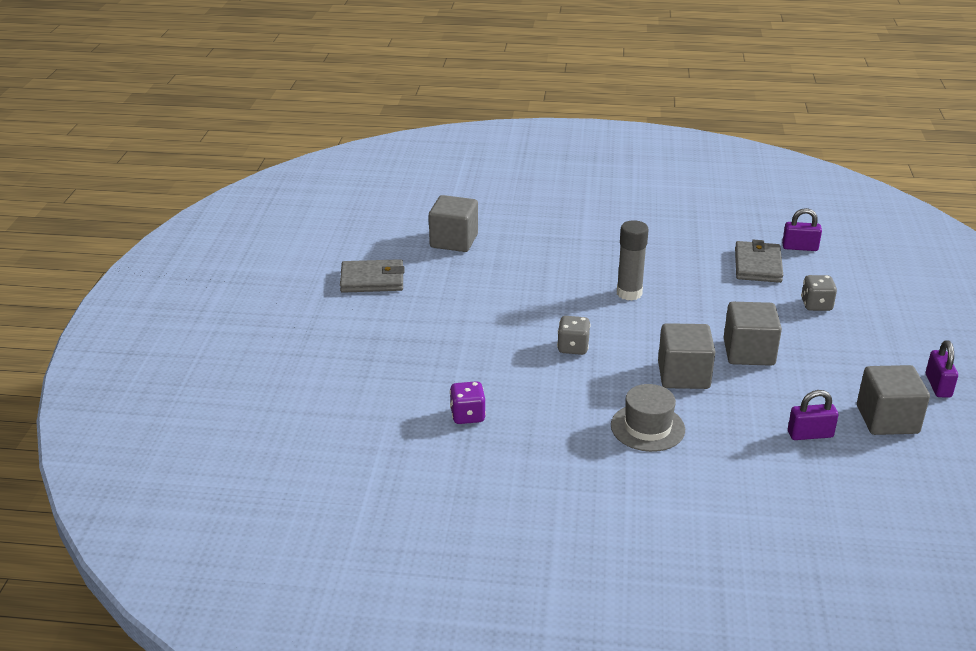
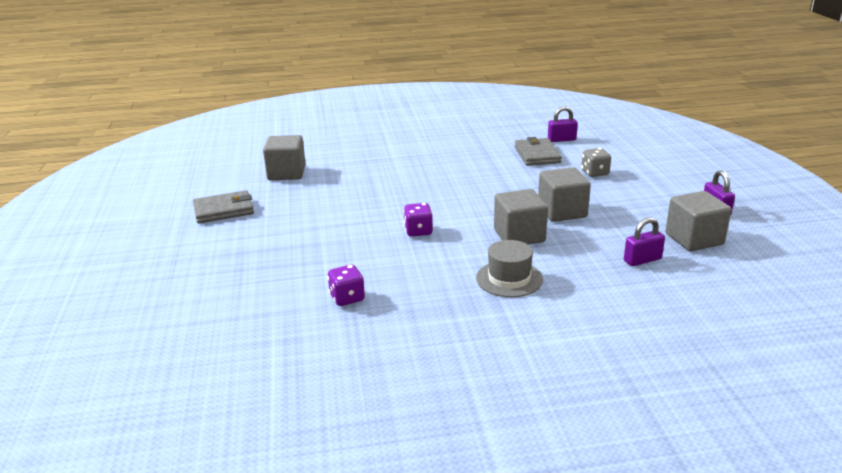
camera: 15 degrees left, 5 degrees down
grey dice [557,316,591,355] -> purple dice [404,203,433,236]
grey glue stick [617,220,649,300] -> none

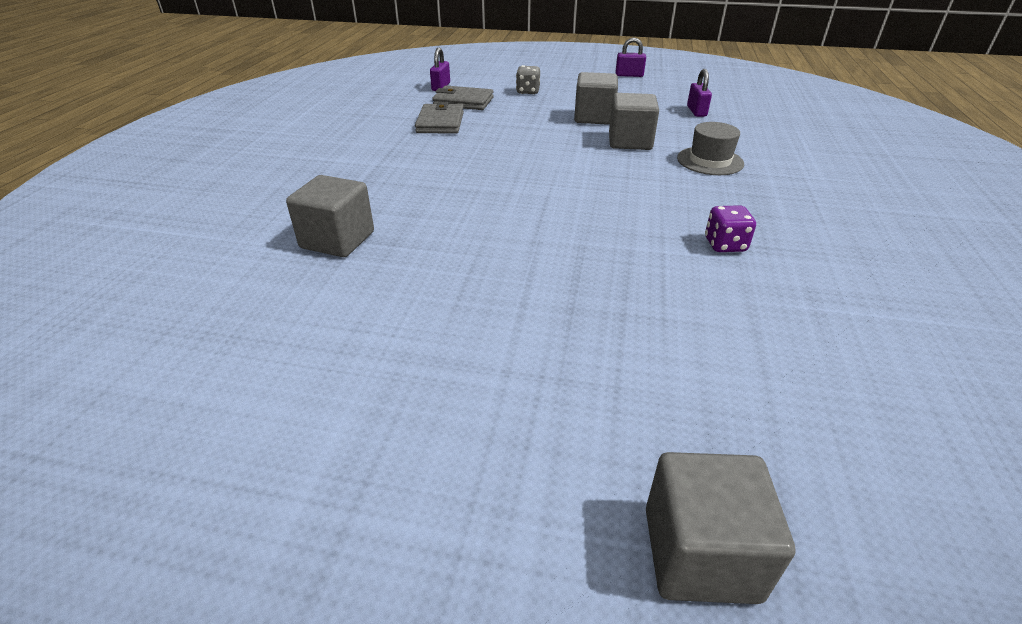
camera: 70 degrees left, 10 degrees up
grey wallet [193,190,254,223] -> grey wallet moved to [415,102,464,134]
purple dice [404,203,433,236] -> none
grey cube [665,191,731,251] -> grey cube moved to [646,452,795,604]

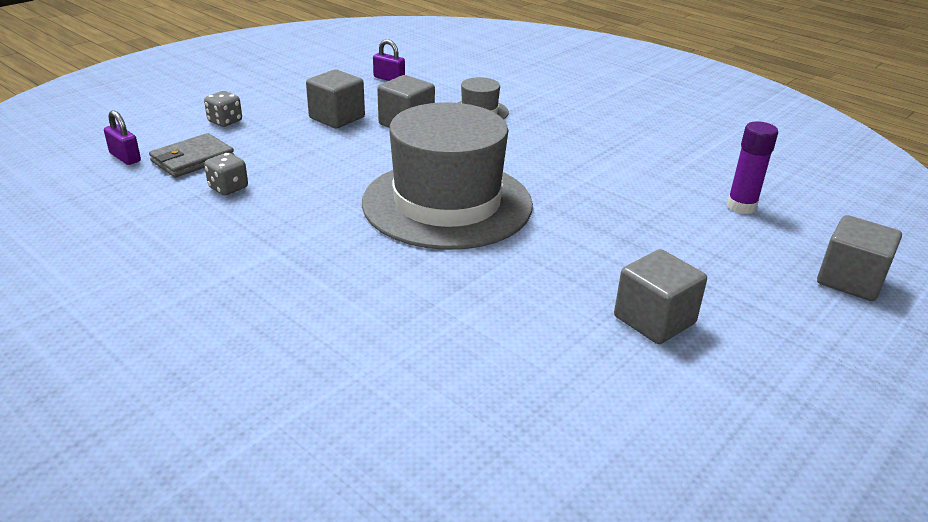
camera: 60 degrees left, 5 degrees down
grey cube [286,175,374,257] -> grey cube moved to [614,249,707,344]
grey wallet [415,102,464,134] -> grey dice [204,153,248,195]
purple padlock [615,38,646,77] -> none
purple dice [705,205,756,252] -> none
none -> grey hat [362,102,533,250]
none -> purple glue stick [727,121,778,214]

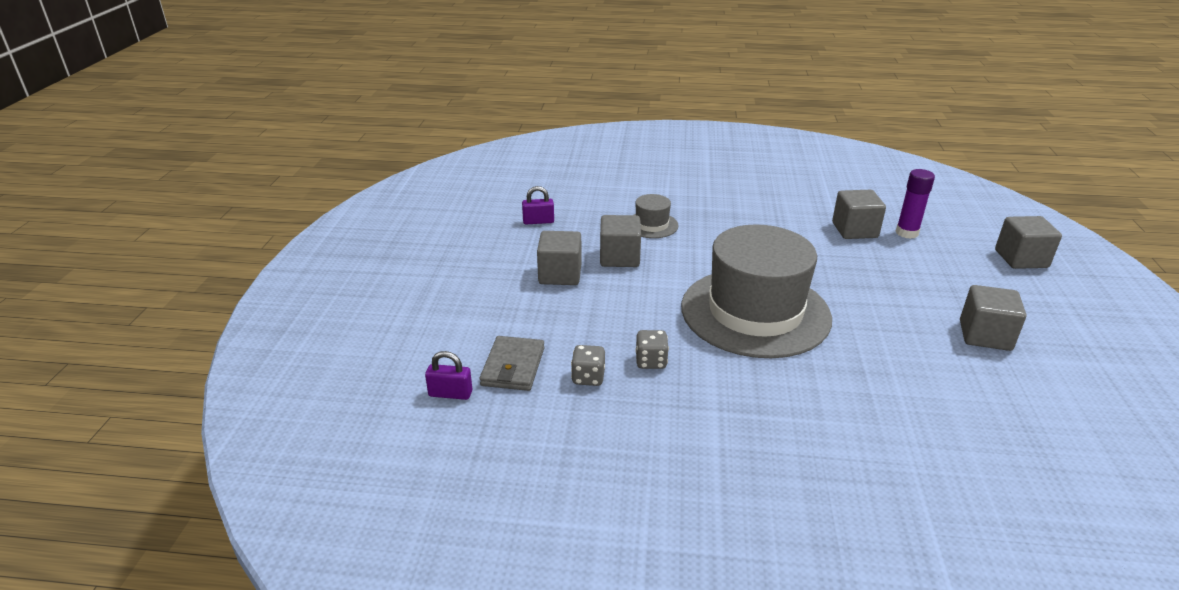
camera: 35 degrees left, 0 degrees up
grey dice [204,91,242,127] -> grey dice moved to [635,330,669,369]
none -> grey cube [832,190,886,239]

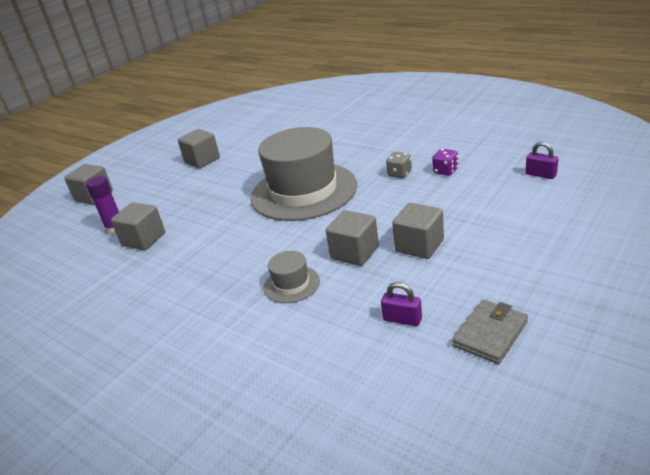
camera: 145 degrees left, 0 degrees up
grey wallet [480,336,545,391] -> grey wallet moved to [452,300,528,364]
grey dice [571,345,605,386] -> purple dice [432,149,458,176]

